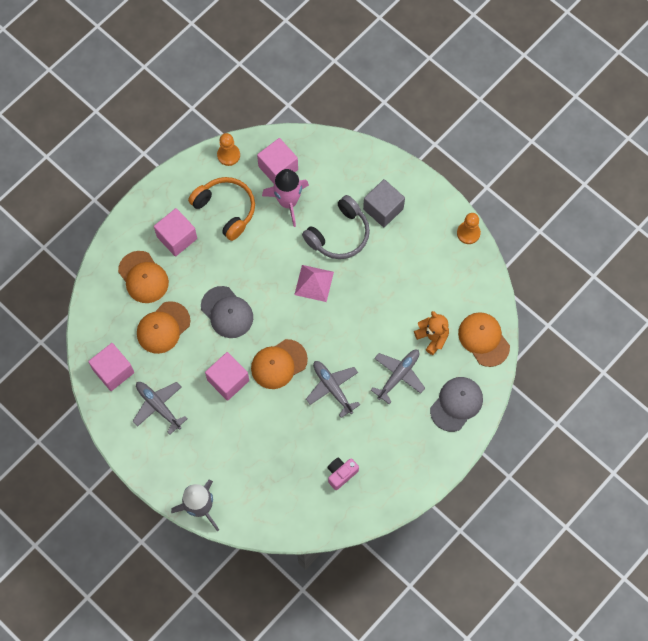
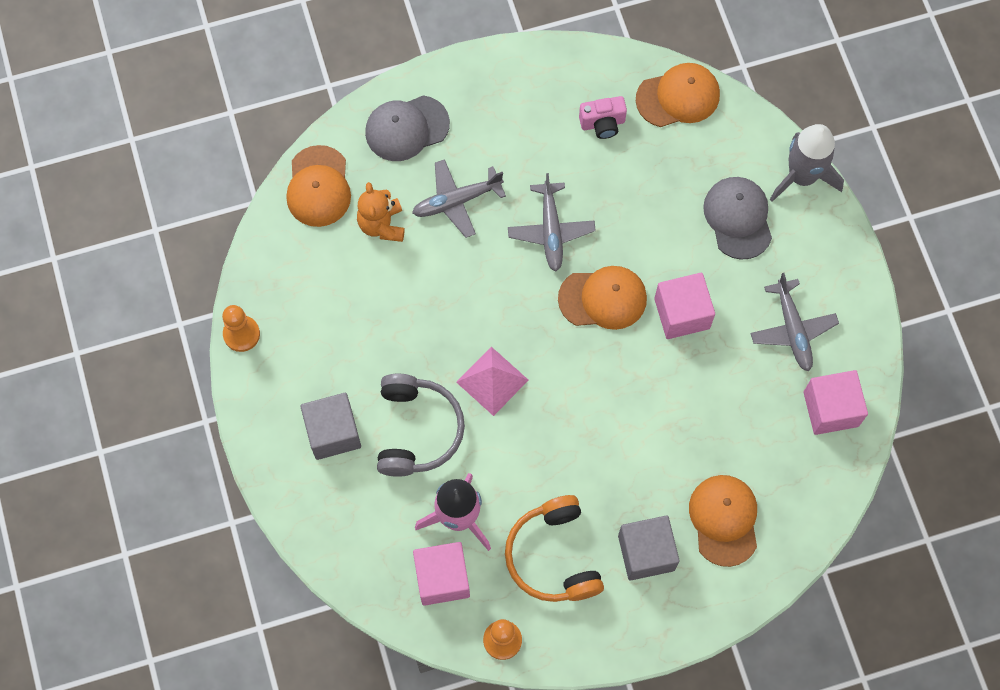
camera: 150 degrees left, 0 degrees up
orange cap [137,301,190,354] -> orange cap moved to [636,63,720,127]
pink cube [154,208,197,257] -> grey cube [618,516,680,581]
grey cap [201,286,253,338] -> grey cap moved to [703,177,772,260]
grey headphones [302,195,370,259] -> grey headphones turned 105 degrees clockwise [377,374,465,477]

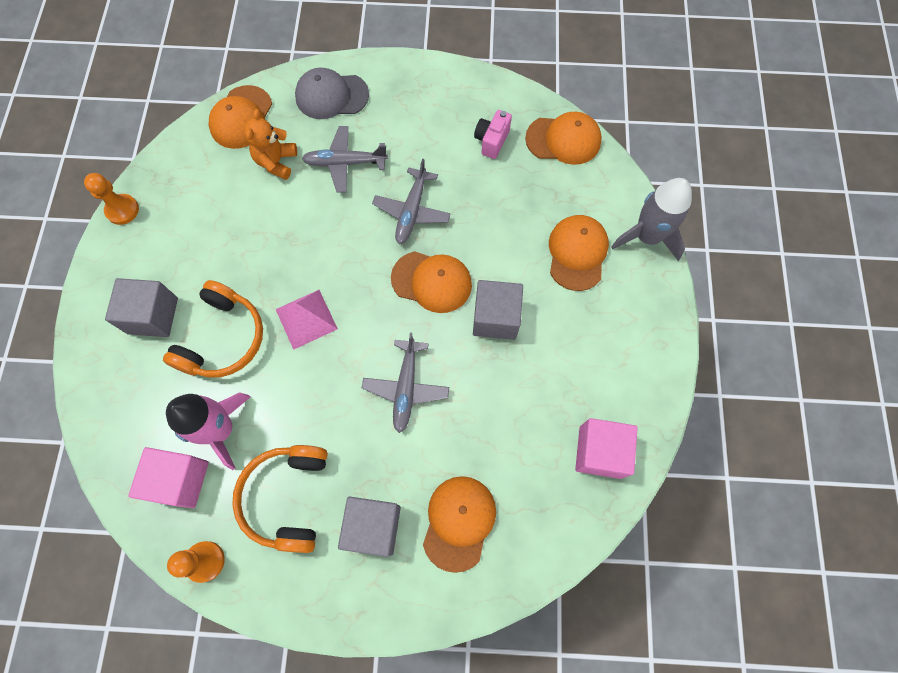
camera: 20 degrees right, 0 degrees up
grey headphones [377,374,465,477] -> orange headphones [163,280,263,378]
pink camera [579,96,627,139] -> pink camera turned 105 degrees clockwise [474,110,512,159]
pink cube [654,273,715,339] -> grey cube [473,280,523,340]
grey cap [703,177,772,260] -> orange cap [549,215,609,291]
grey plane [750,273,839,372] -> grey plane moved to [362,332,449,433]

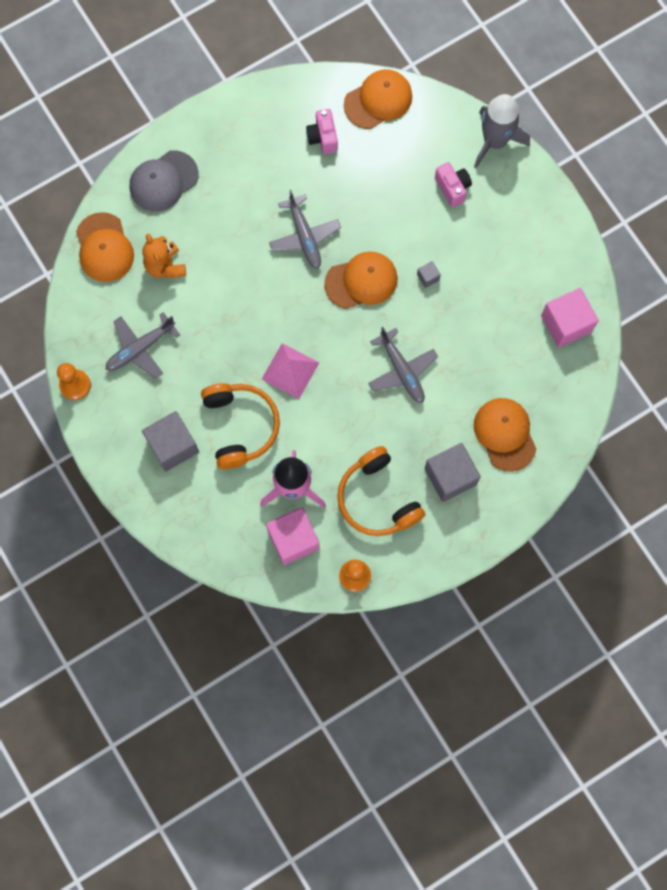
camera: 35 degrees left, 5 degrees up
grey plane [302,126,388,193] -> grey plane moved to [105,312,180,379]
grey cube [473,280,523,340] -> grey cube [417,261,441,288], size x0.44
orange cap [549,215,609,291] -> pink camera [435,162,472,208]

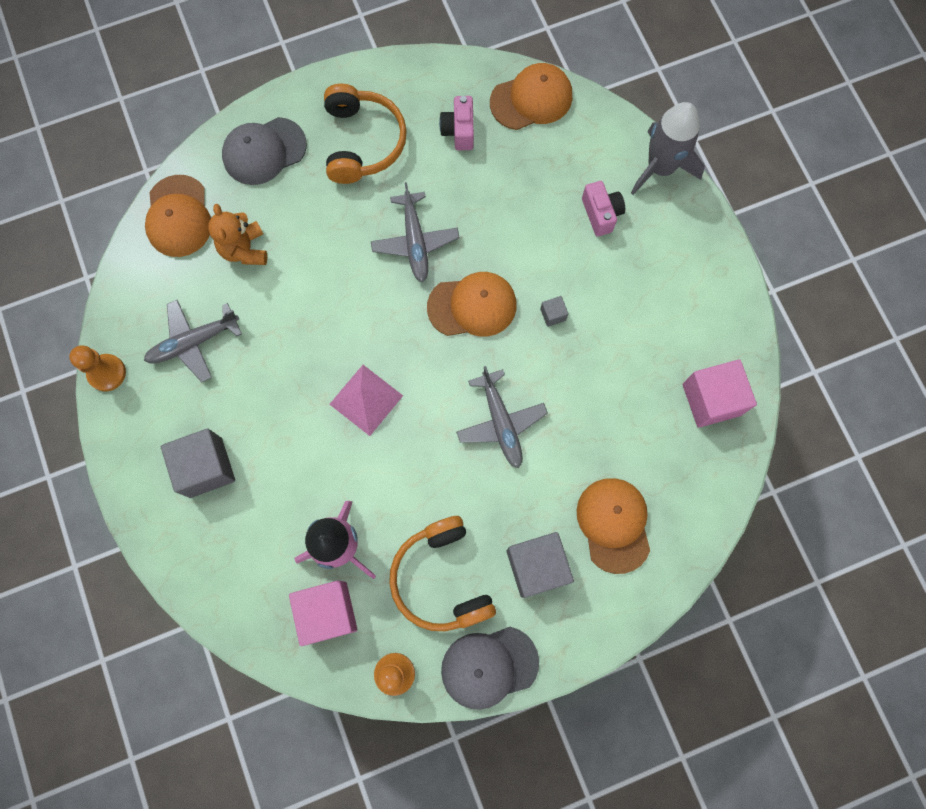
camera: 10 degrees right, 0 degrees up
orange headphones [201,383,280,469] -> orange headphones moved to [324,84,407,184]
none -> grey cap [441,627,539,710]

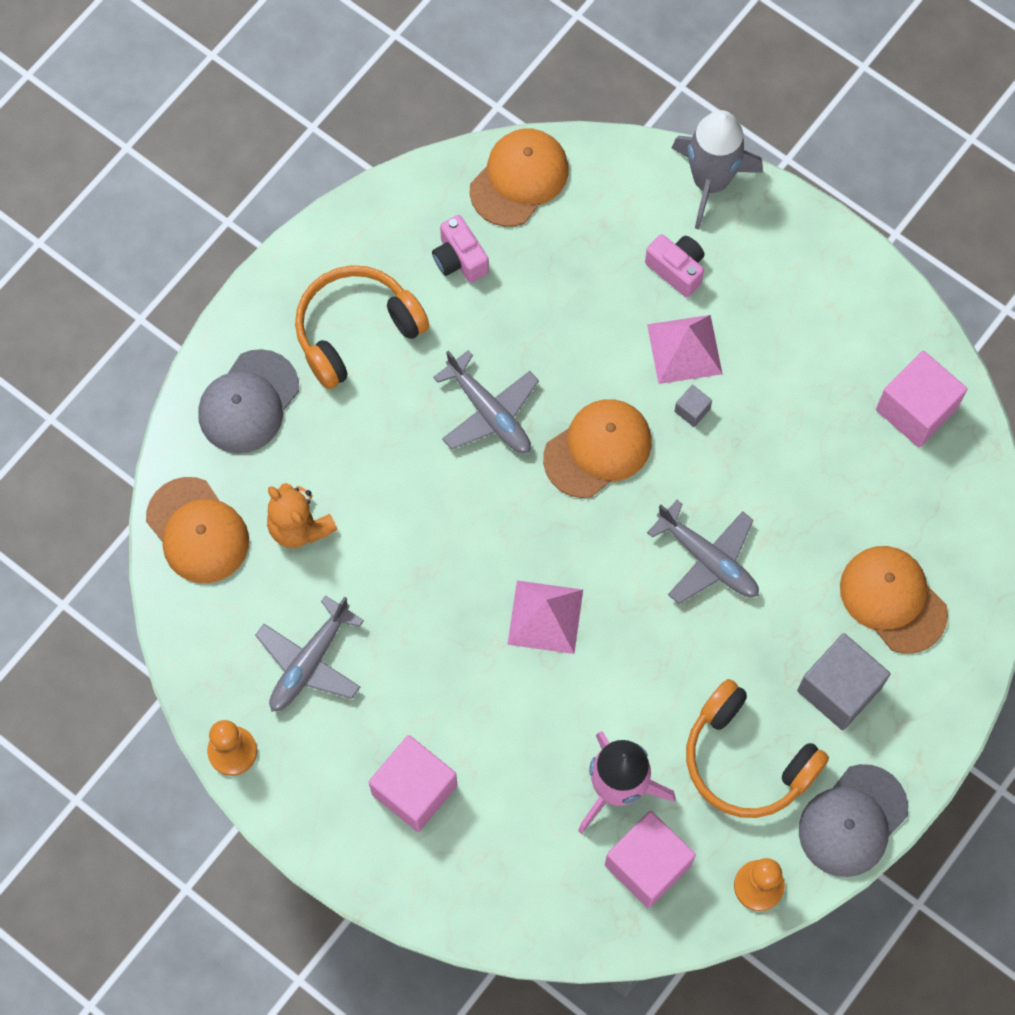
camera: 30 degrees left, 5 degrees down
grey cube [161,428,235,498] -> pink cube [369,735,457,832]
orange headphones [324,84,407,184] -> orange headphones turned 90 degrees counterclockwise [295,265,429,389]
none -> pink pyramid [647,315,723,384]

